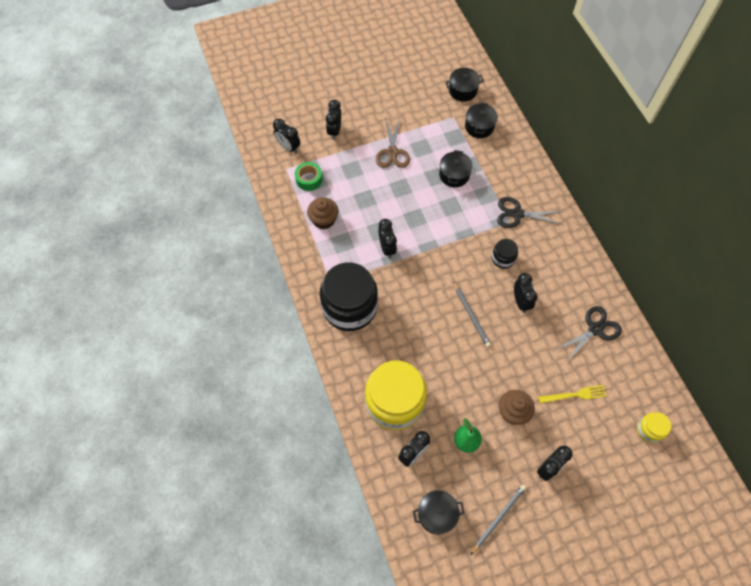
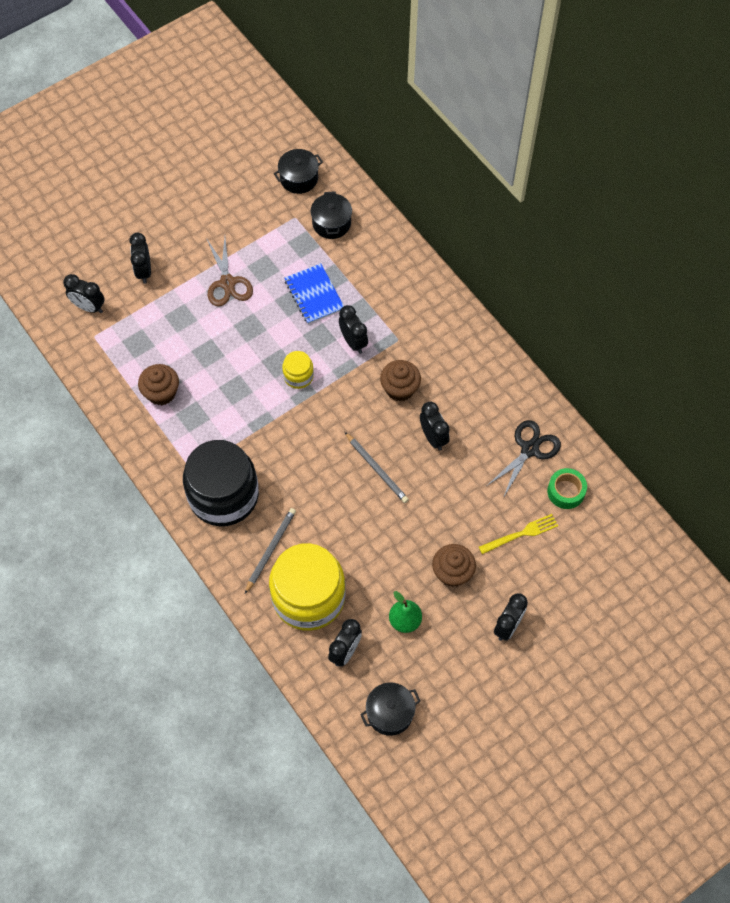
camera: 15 degrees left, 0 degrees up
green tape [295,162,322,191] -> green tape moved to [547,468,587,509]
black clock [378,219,397,259] -> black clock moved to [339,305,368,354]
black pot [439,150,473,187] -> blue notebook [285,263,344,324]
grey pencil [470,485,526,555] -> grey pencil moved to [245,508,296,594]
black jar [492,239,518,269] -> brown cupcake [380,360,421,401]
black scissors [497,197,563,228] -> none
yellow jar [637,412,671,443] -> yellow jar moved to [282,351,314,389]

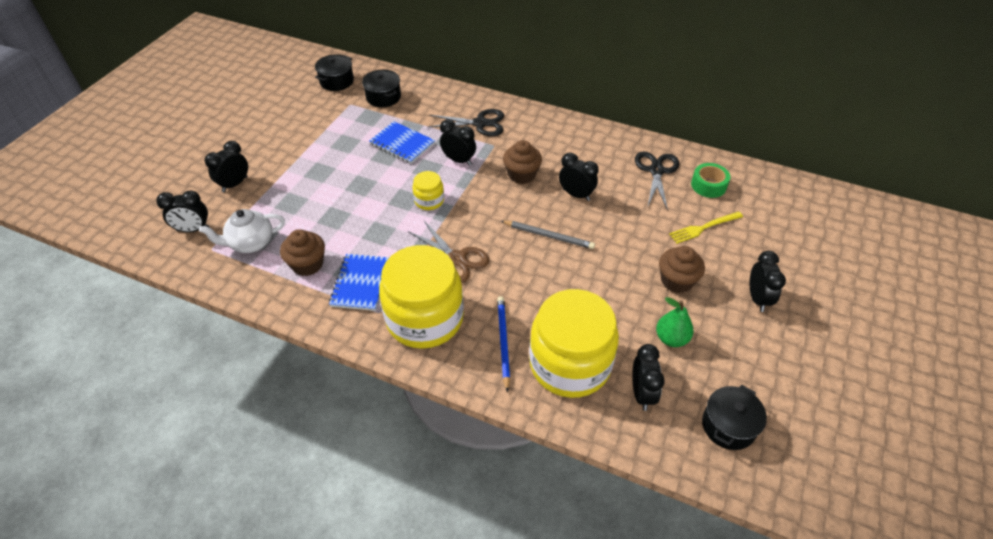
camera: 30 degrees left, 15 degrees down
black clock [129,233,151,284] -> black clock turned 75 degrees clockwise [204,141,248,192]
black jar [183,440,259,526] -> yellow jar [379,245,464,349]
brown scissors [207,238,253,307] -> brown scissors moved to [408,220,489,283]
grey pencil [245,508,296,594] -> blue pencil [497,296,510,392]
yellow fork [479,514,558,554] -> yellow fork turned 150 degrees counterclockwise [669,212,743,244]
none -> white teapot [199,209,285,253]
none -> blue notebook [329,254,390,311]
none -> black scissors [428,109,504,136]

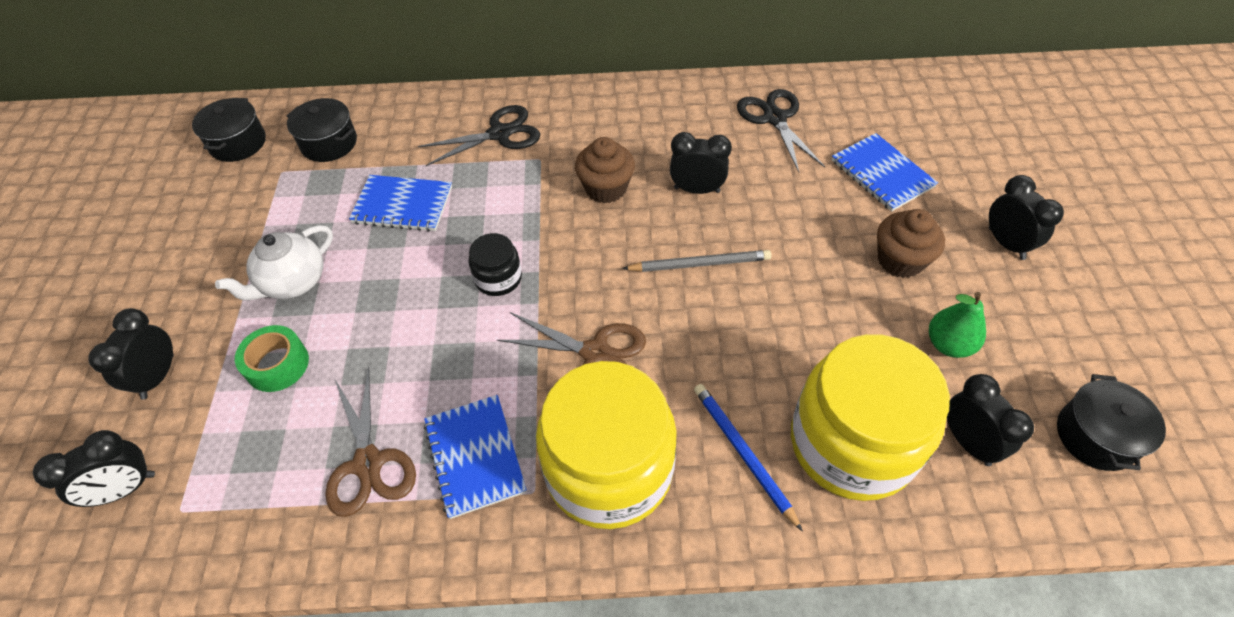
camera: 25 degrees left, 5 degrees up
white teapot [199,209,285,253] -> white teapot moved to [215,225,333,300]
brown cupcake [280,229,325,276] -> brown scissors [325,366,416,517]
yellow jar [412,171,444,210] -> black jar [469,233,522,296]
black clock [440,119,476,166] -> none
yellow fork [669,212,743,244] -> blue notebook [832,133,938,211]
green tape [691,163,730,198] -> green tape moved to [235,325,309,392]

